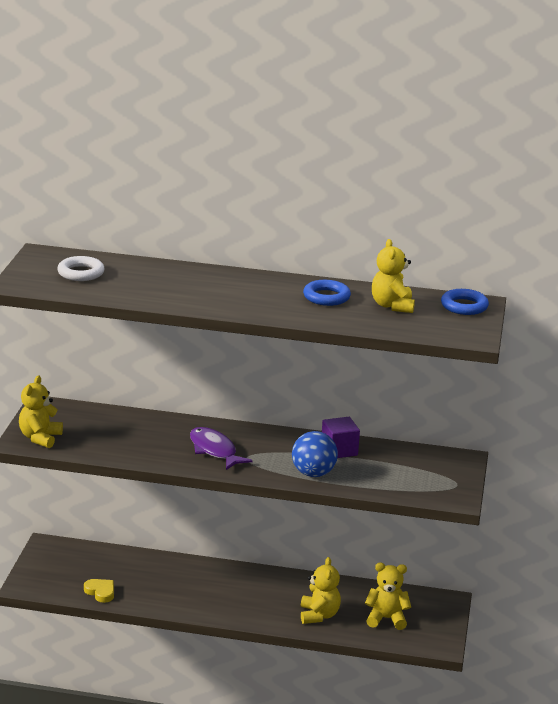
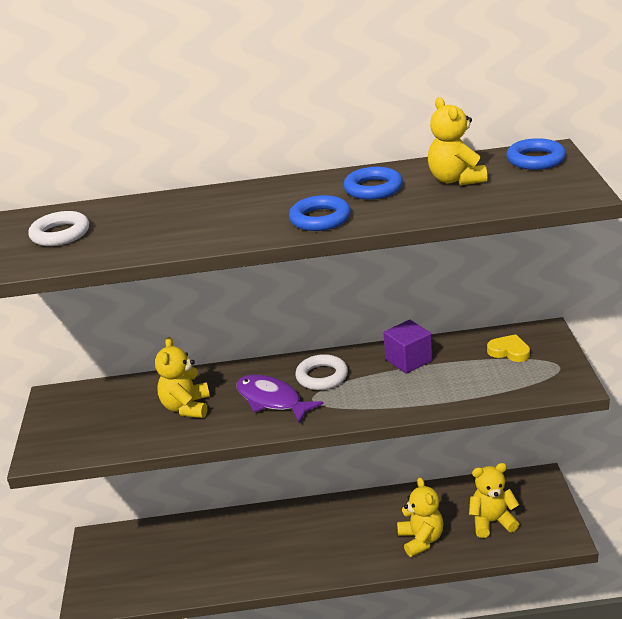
camera: 10 degrees left, 5 degrees up
yellow teddy bear [19,375,63,448] -> yellow teddy bear moved to [155,337,210,418]
yellow heart [84,579,114,603] -> yellow heart moved to [487,334,530,362]
blue ball [292,431,338,477] -> none
none -> blue ring [289,195,351,231]
none -> white ring [295,354,348,390]

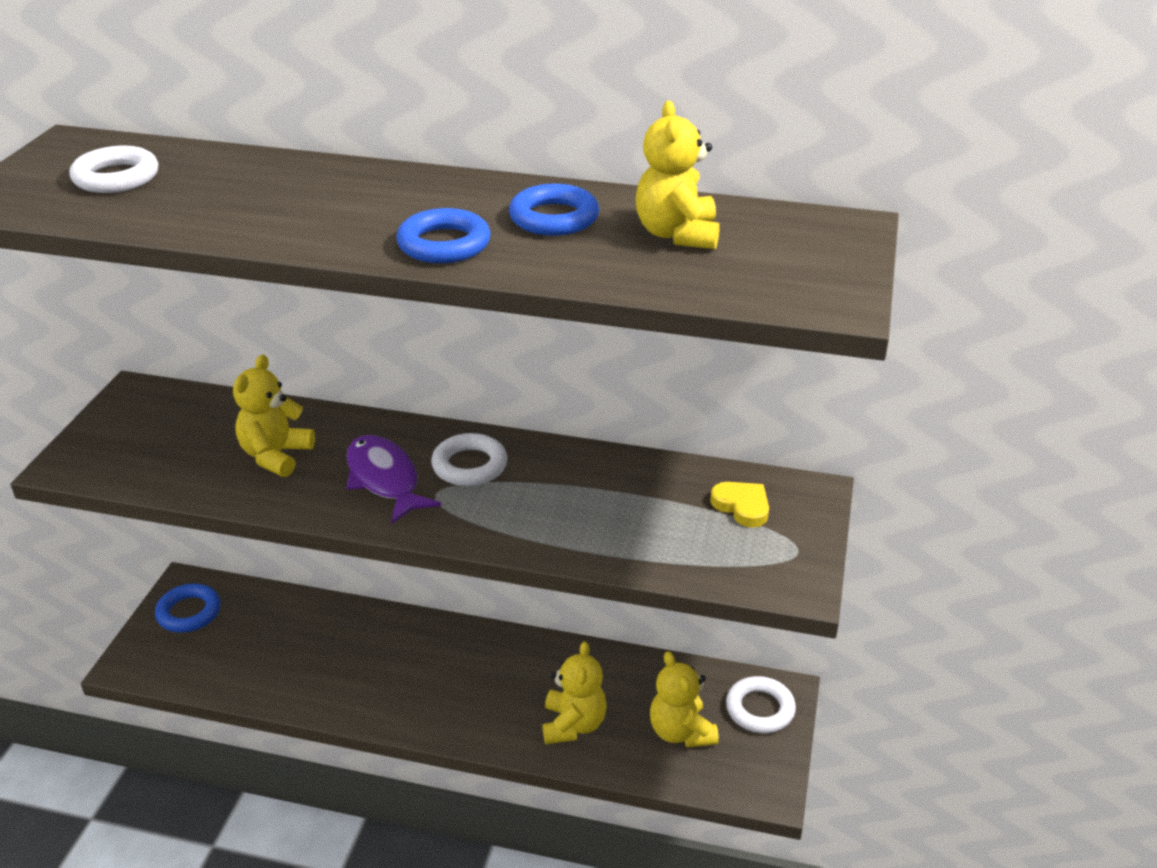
camera: 15 degrees right, 5 degrees up
purple cube [383,320,432,374] -> none
yellow teddy bear [469,463,519,538] -> yellow teddy bear turned 120 degrees counterclockwise [650,651,719,747]
blue ring [506,138,566,170] -> blue ring moved to [155,584,221,633]
none -> white ring [726,676,796,733]

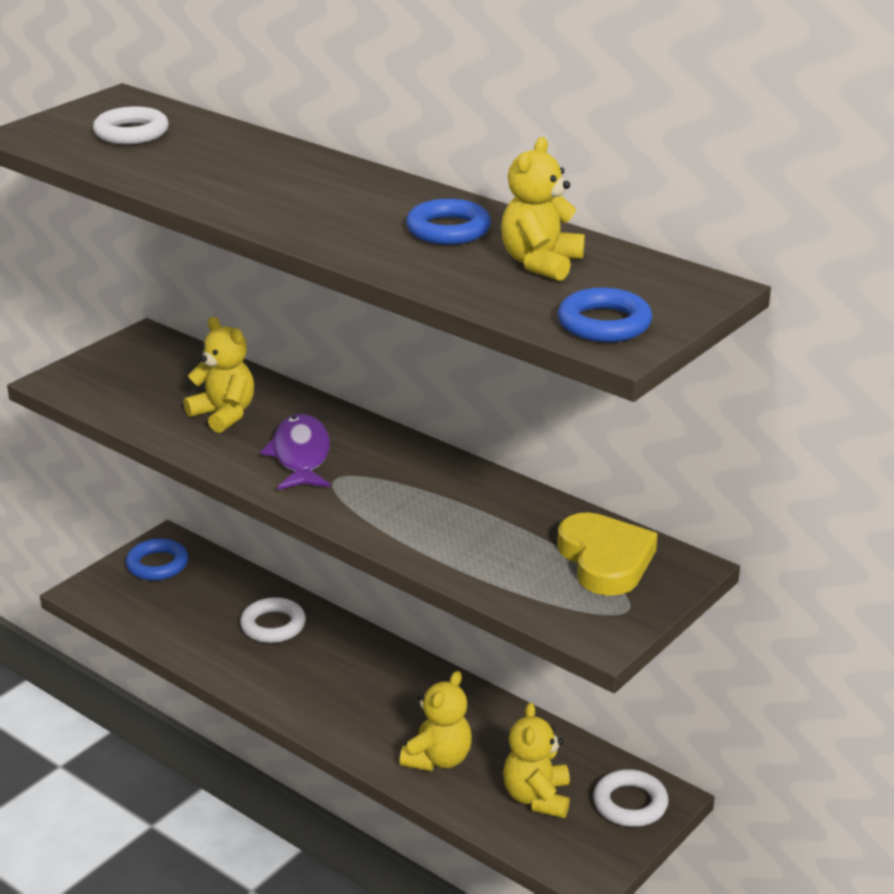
camera: 25 degrees right, 5 degrees down
yellow teddy bear [233,355,315,477] -> yellow teddy bear turned 90 degrees clockwise [183,317,254,433]
blue ring [396,208,491,263] -> blue ring moved to [558,288,652,342]
white ring [431,433,508,486] -> white ring moved to [240,597,306,643]
yellow heart [710,482,769,528] -> yellow heart [557,512,658,596], size x1.73

